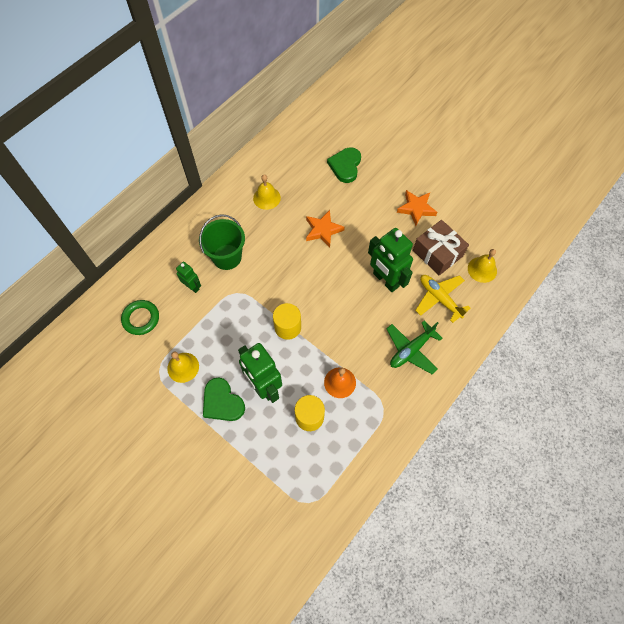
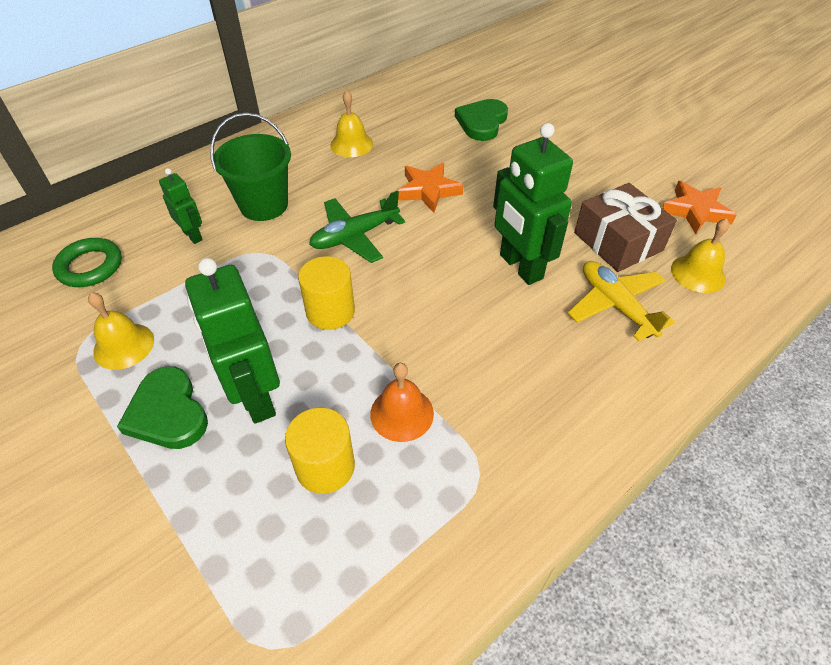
camera: 10 degrees right, 15 degrees down
green plane [386,320,442,374] -> green plane moved to [309,191,405,263]
orange star [397,190,437,226] -> orange star moved to [662,181,737,234]

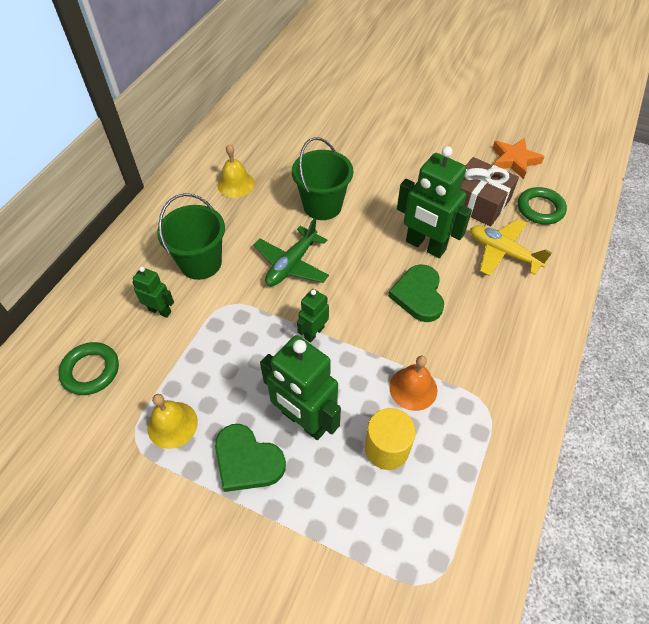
camera: 25 degrees left, 5 degrees up
yellow cylinder [298,256,355,330] -> green robot [297,289,329,343]
orange star [398,163,464,213] -> green bucket [292,137,353,220]
green heart [455,99,508,141] -> green heart moved to [388,264,444,322]
yellow bell [671,218,730,293] -> green ring [518,187,567,225]

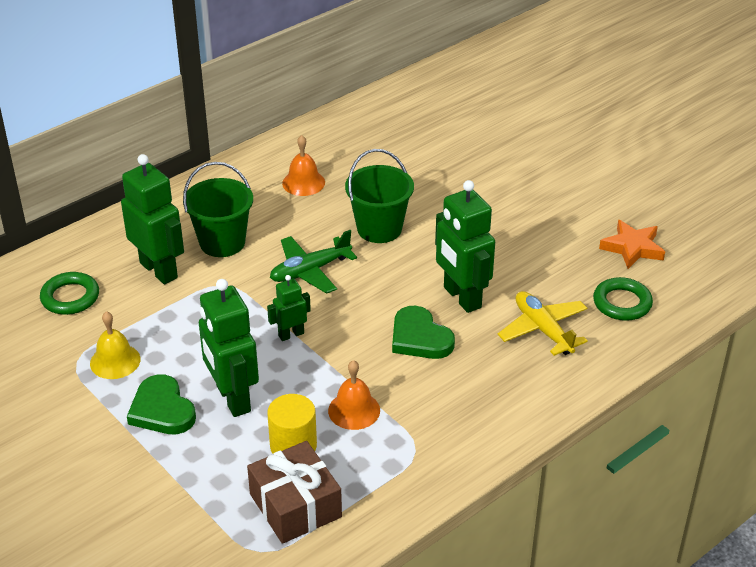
camera: 25 degrees right, 15 degrees down
green robot [132,266,174,318] -> green robot [121,154,184,284], size x1.90
yellow bell [217,144,255,198] -> orange bell [282,135,325,196]
green heart [388,264,444,322] -> green heart turned 60 degrees counterclockwise [392,306,455,359]
brown gift [460,157,519,227] -> brown gift moved to [247,441,342,544]

